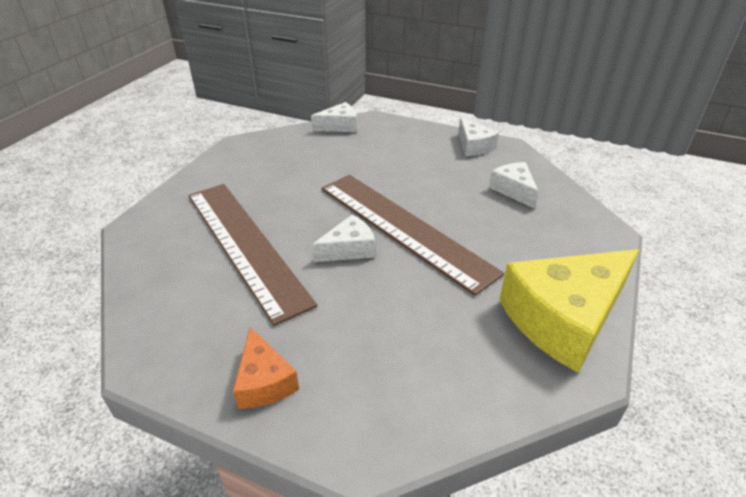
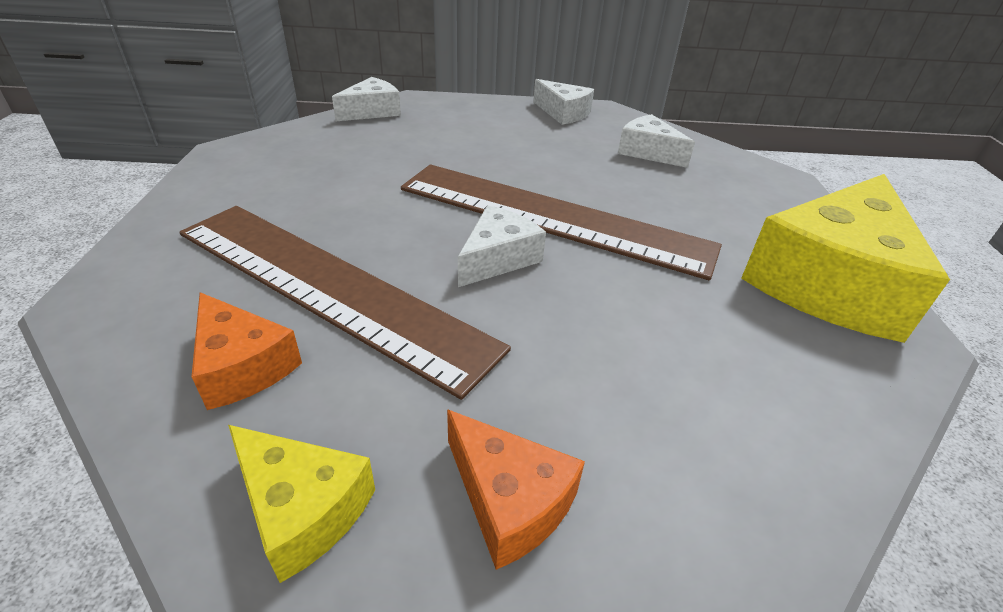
camera: 25 degrees left, 0 degrees up
none -> orange cheese [192,292,302,410]
none -> yellow cheese [228,425,375,583]

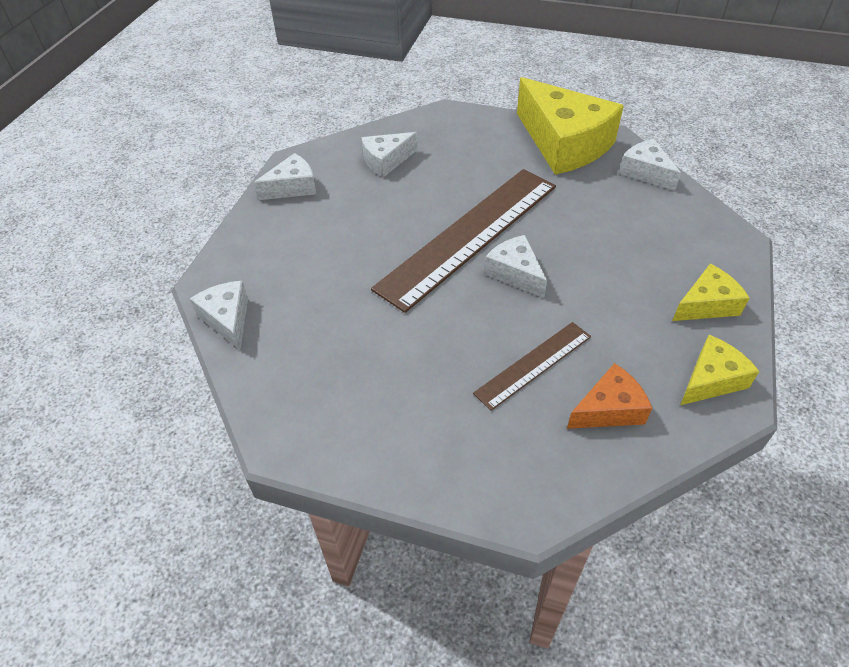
camera: 70 degrees left, 10 degrees up
brown ruler [180,206,511,400] -> brown ruler [473,322,591,411], size x0.50
orange cheese [447,409,585,570] -> yellow cheese [672,264,749,321]
none -> white cheese [619,139,681,191]

